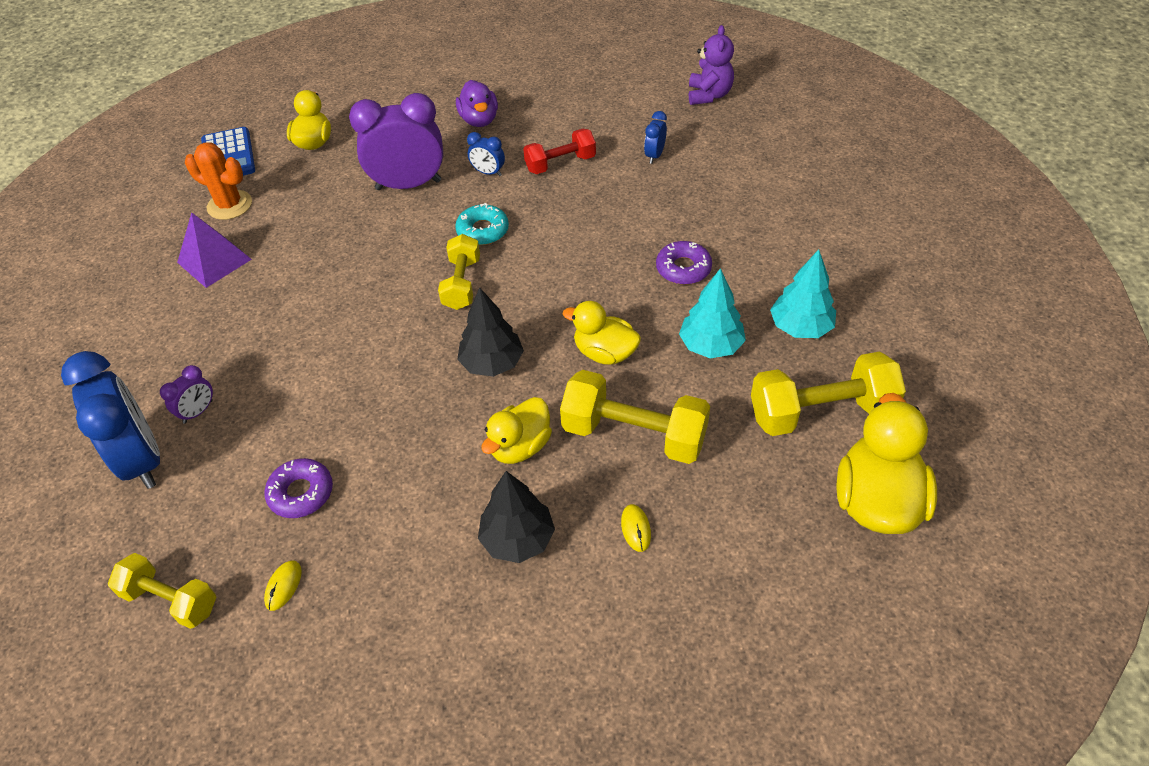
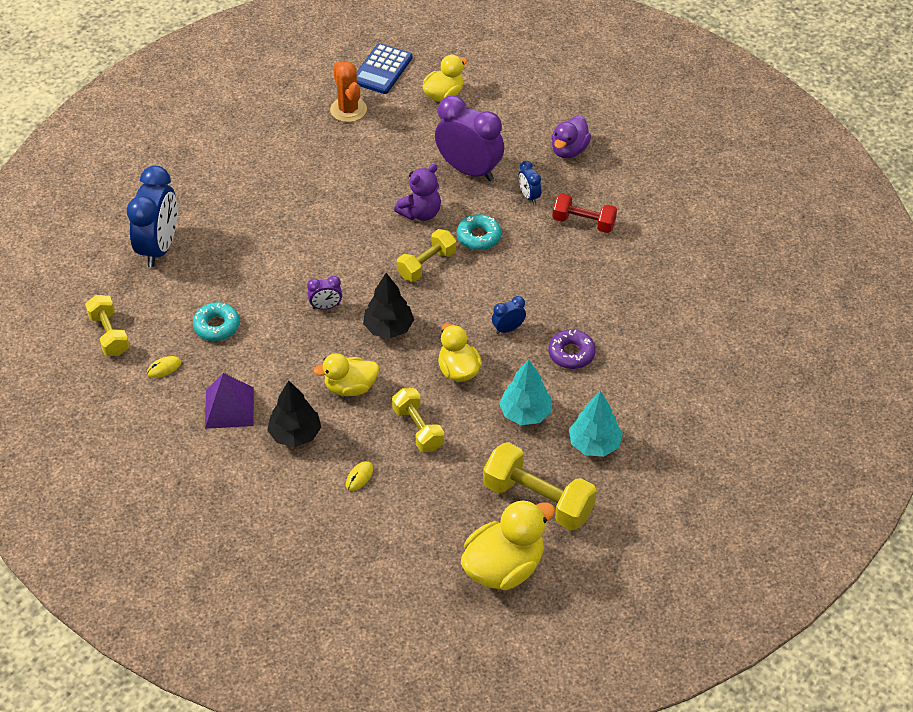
camera: 40 degrees right, 0 degrees up
purple clock [160,365,213,424] -> purple clock moved to [307,276,342,309]
purple pyramid [177,212,252,288] -> purple pyramid moved to [205,373,254,429]
purple donut [264,458,333,518] -> turquoise donut [193,302,240,341]
yellow dumbbell [560,370,710,464] -> yellow dumbbell [392,388,444,452], size x0.64
blue clock [644,111,667,164] -> blue clock moved to [492,296,526,334]
purple teddy bear [689,25,734,105] -> purple teddy bear moved to [394,164,441,221]

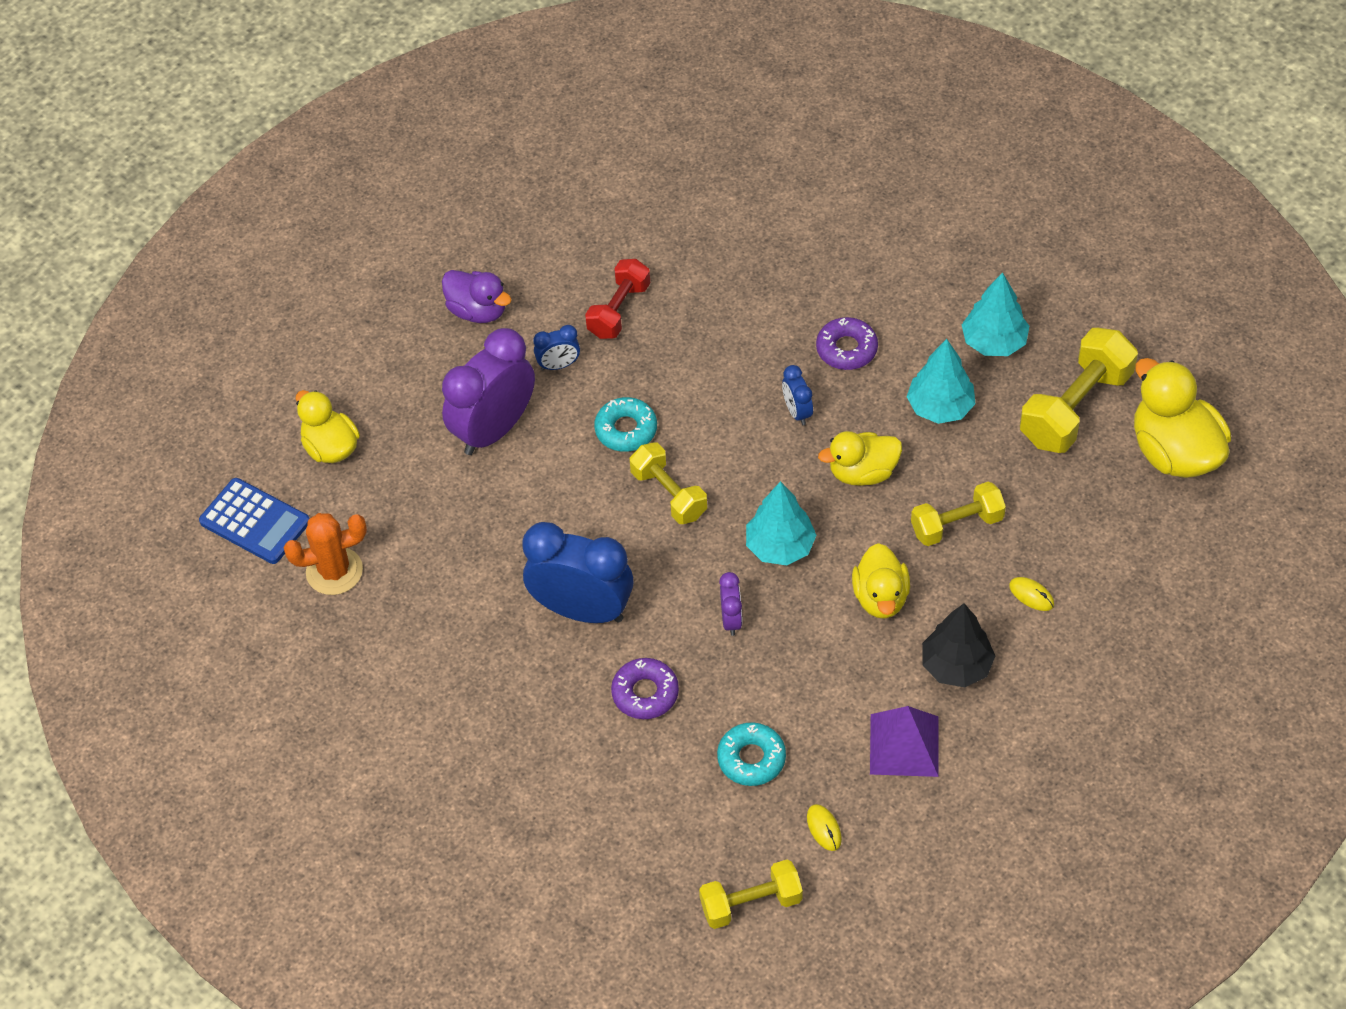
camera: 80 degrees left, 5 degrees up
blue clock [127,166,177,267] -> blue clock moved to [522,522,633,623]
black tree [363,273,414,338] -> turquoise tree [746,481,817,565]
purple teddy bear [394,164,441,221] -> none
none -> purple donut [611,658,679,719]

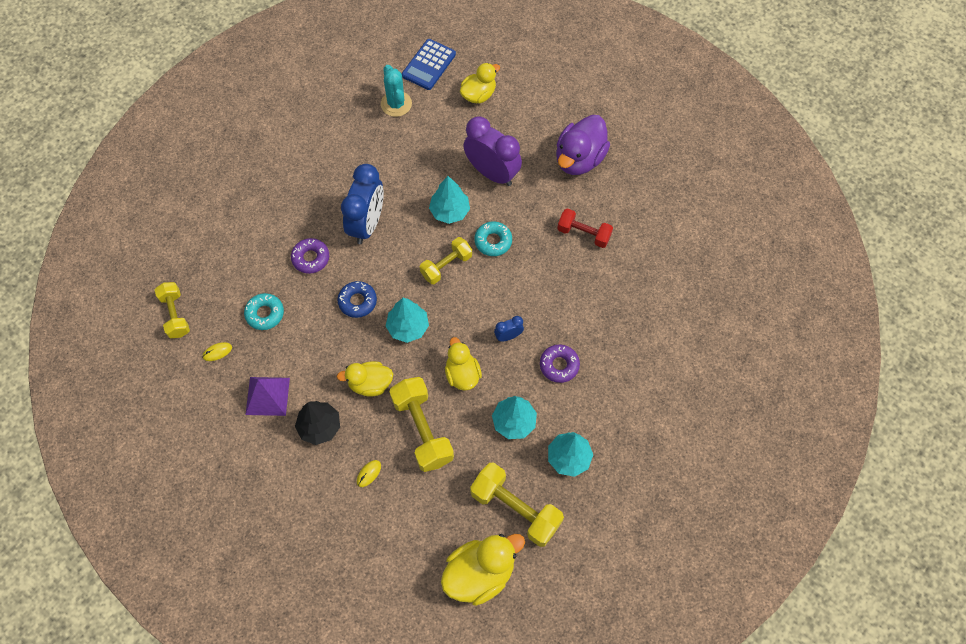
camera: 85 degrees right, 10 degrees up
orange cactus [284,513,367,595] -> turquoise cactus [381,65,412,117]
purple duck [442,270,512,323] -> purple duck [556,115,610,175], size x1.55
blue clock [533,325,580,370] -> none
purple clock [719,572,742,636] -> blue donut [338,281,377,318]
yellow dumbbell [911,482,1006,546] -> yellow dumbbell [389,377,454,472], size x1.56
none -> turquoise tree [429,176,470,224]

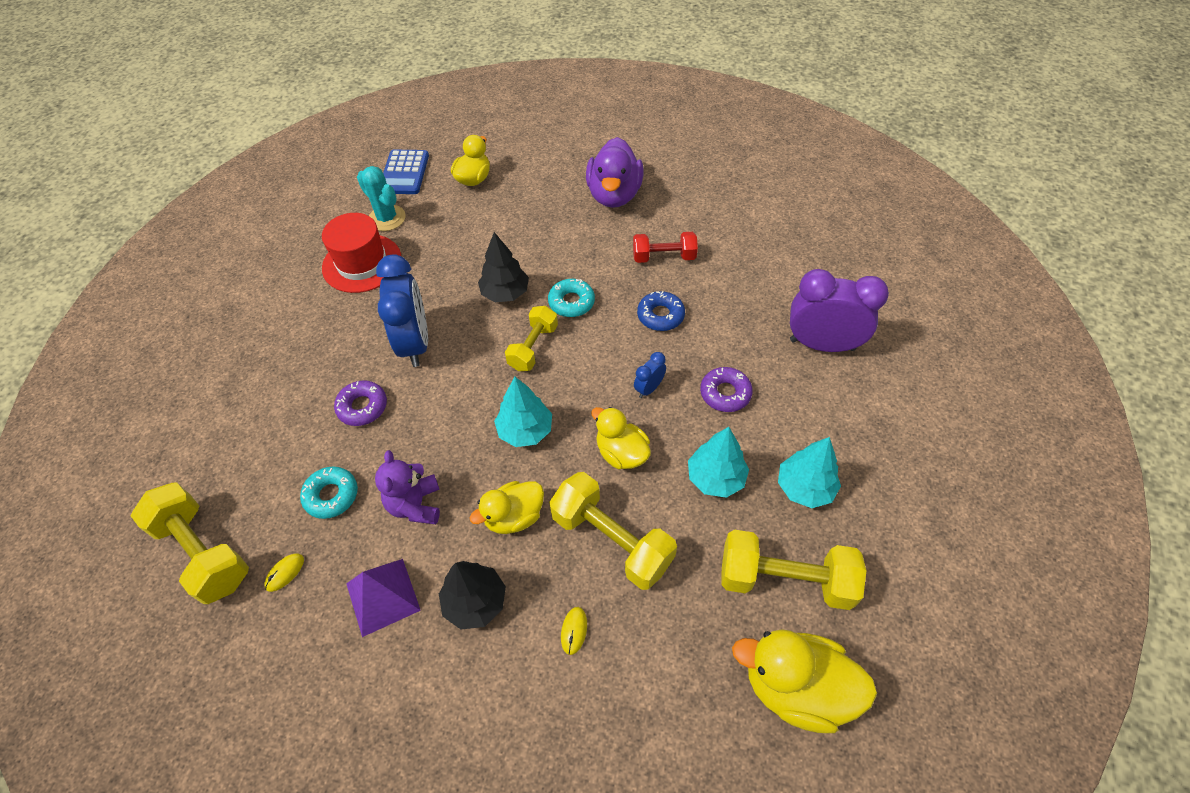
camera: 25 degrees left, 10 degrees down
yellow dumbbell [155,282,190,338] -> yellow dumbbell [131,483,249,604], size x1.56
blue donut [338,281,377,318] -> blue donut moved to [637,291,685,331]
turquoise tree [429,176,470,224] -> black tree [478,232,529,302]
yellow duck [441,534,525,606] -> yellow duck turned 105 degrees counterclockwise [732,629,877,733]
purple clock [463,116,522,186] -> purple clock moved to [790,269,889,352]
none -> red hat [322,213,401,293]
none -> purple teddy bear [375,450,440,524]

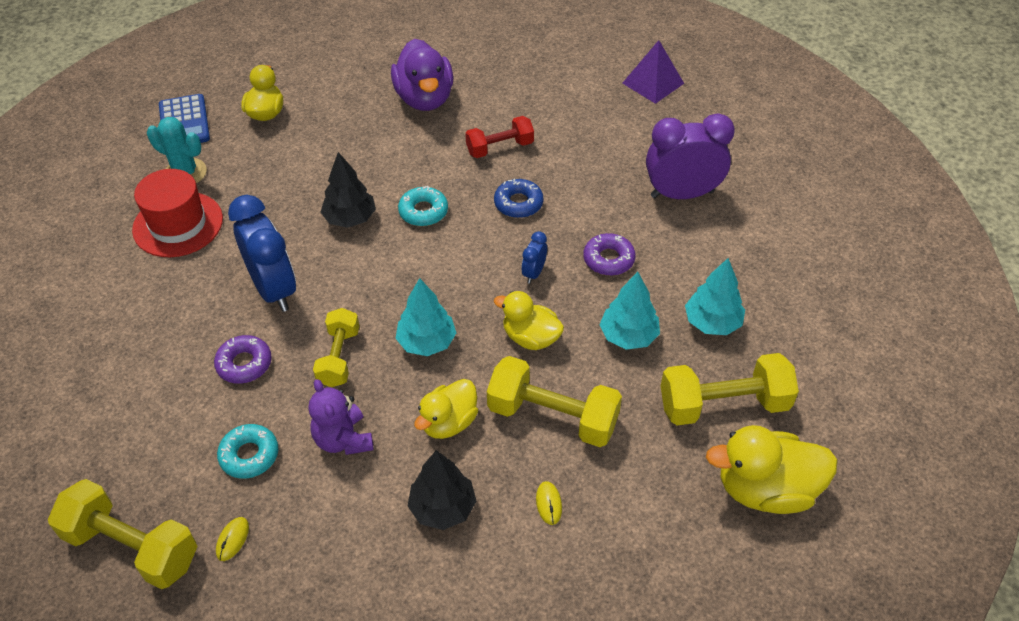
camera: 20 degrees left, 5 degrees down
purple pyramid [346,559,421,637] -> purple pyramid moved to [622,40,684,104]
yellow dumbbell [505,306,558,371] -> yellow dumbbell moved to [313,308,359,387]

